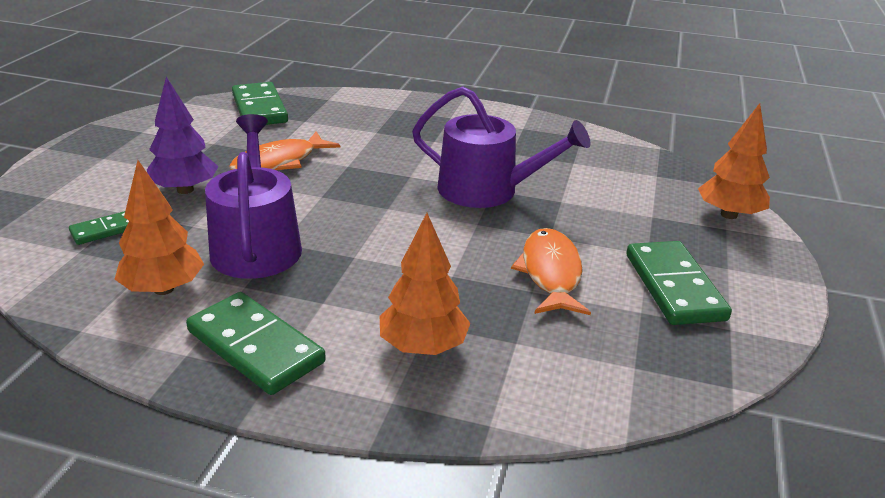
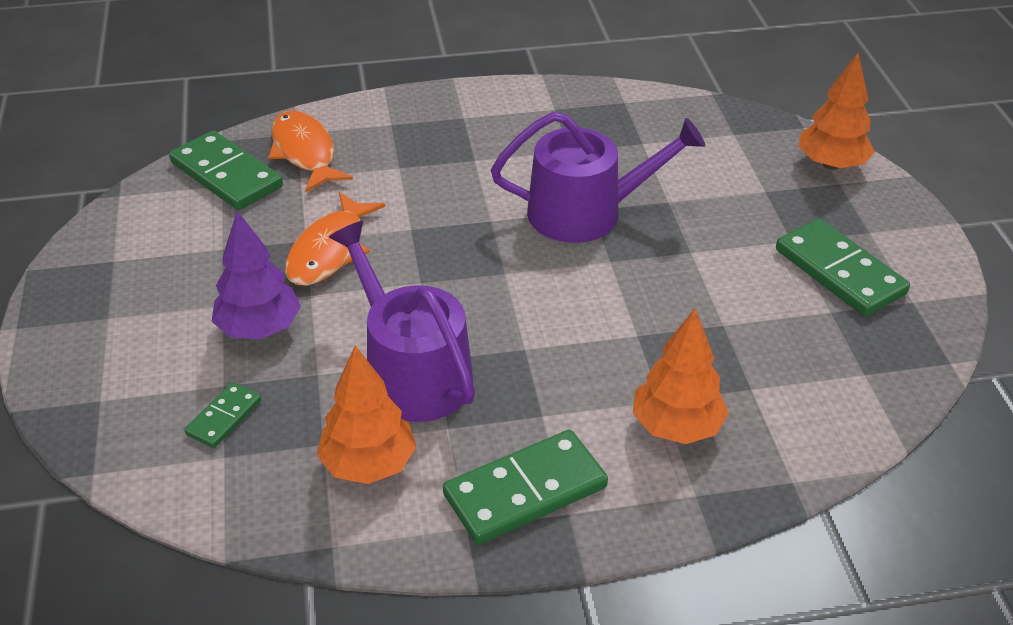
camera: 25 degrees left, 10 degrees up
green domino [186,292,326,395] -> green domino turned 45 degrees counterclockwise [443,430,608,545]
orange fish [511,228,591,315] -> orange fish moved to [268,110,353,192]

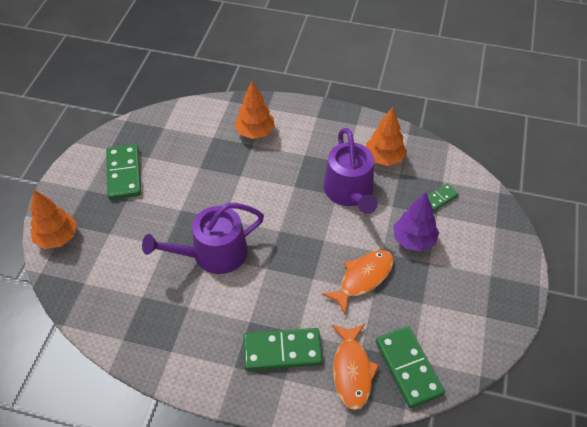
camera: 155 degrees left, 10 degrees up
green domino [443,430,608,545] -> green domino moved to [243,328,323,371]
purple watering can [491,112,705,243] -> purple watering can turned 45 degrees counterclockwise [142,203,264,274]

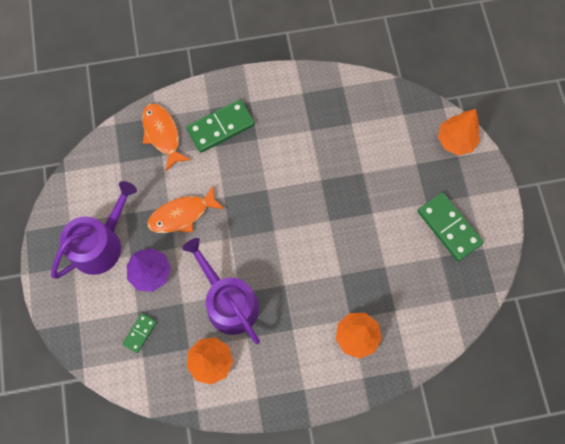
camera: 155 degrees right, 20 degrees up
purple watering can [142,203,264,274] -> purple watering can moved to [51,181,137,279]
orange fish [322,250,394,314] -> orange fish turned 45 degrees clockwise [147,185,224,233]
green domino [376,326,445,408] -> none

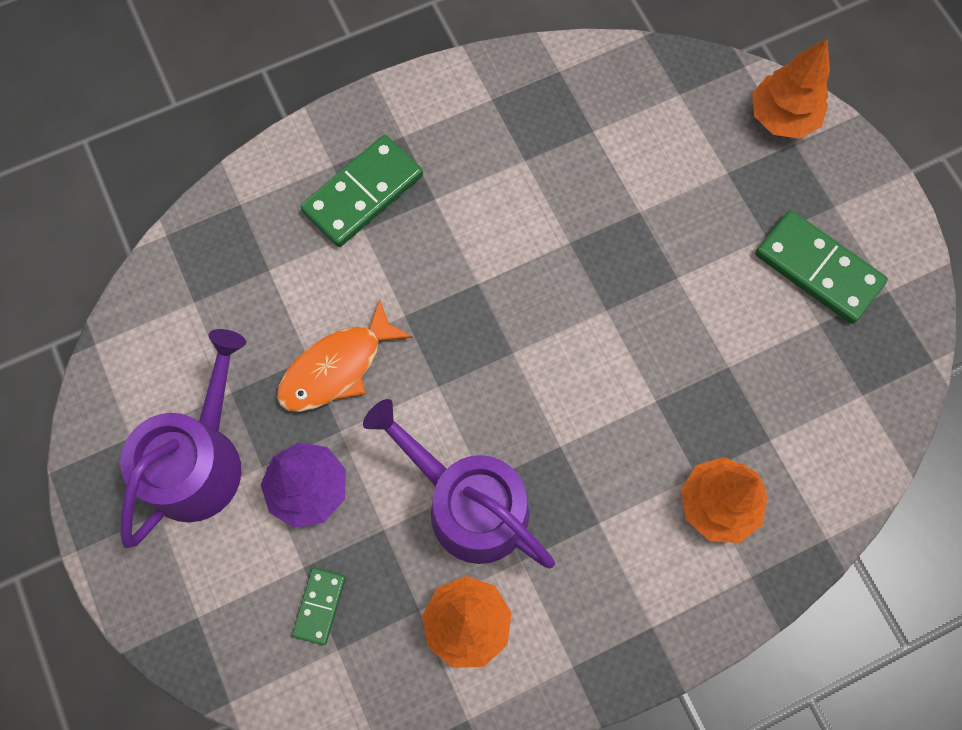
camera: 15 degrees left, 0 degrees up
orange fish [142,103,191,171] -> none

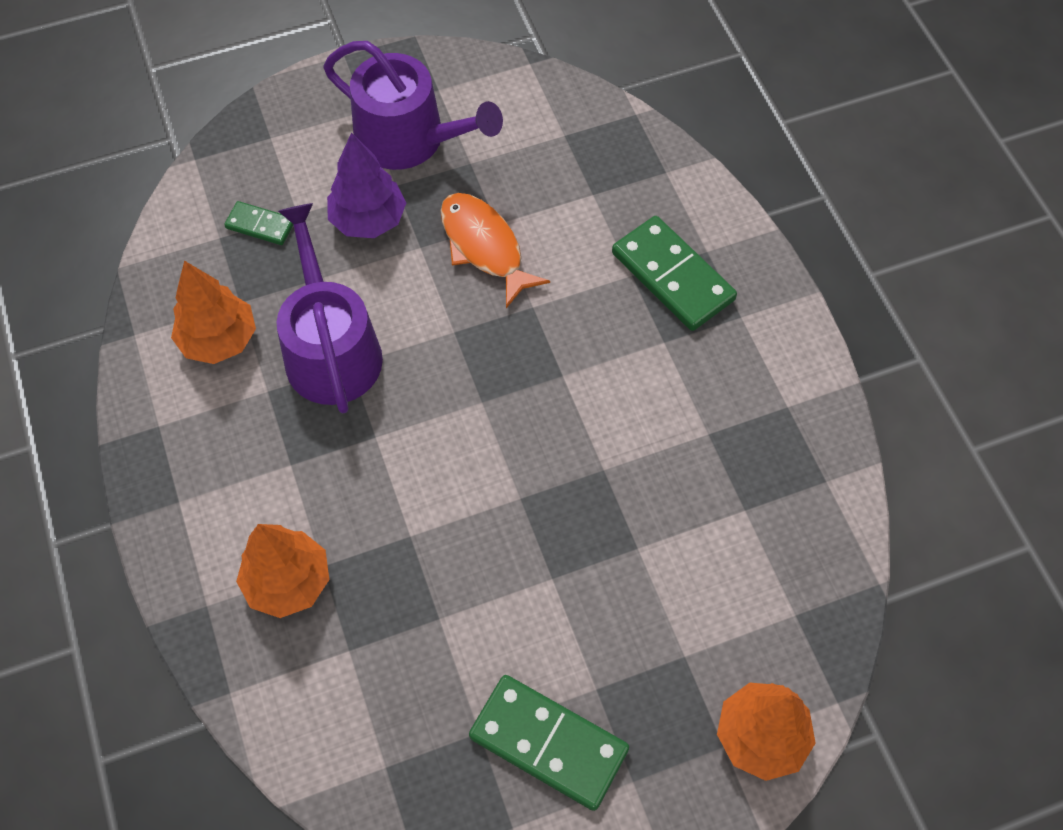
camera: 95 degrees right, 10 degrees down
purple watering can [363,399,555,568] -> purple watering can turned 60 degrees counterclockwise [277,203,383,413]
green domino [755,210,888,324] -> green domino turned 75 degrees clockwise [469,675,629,811]

